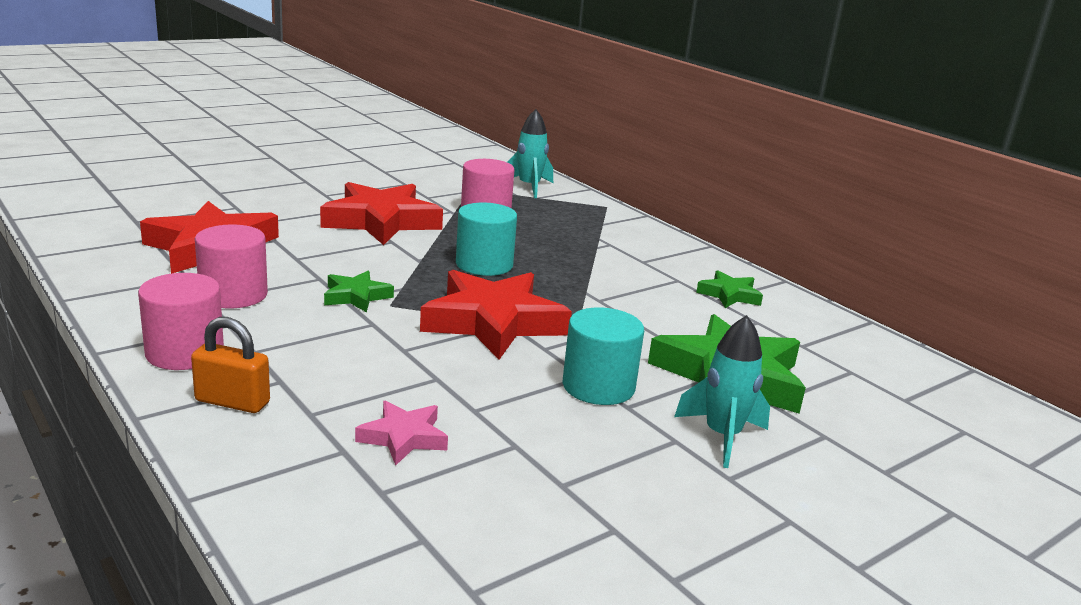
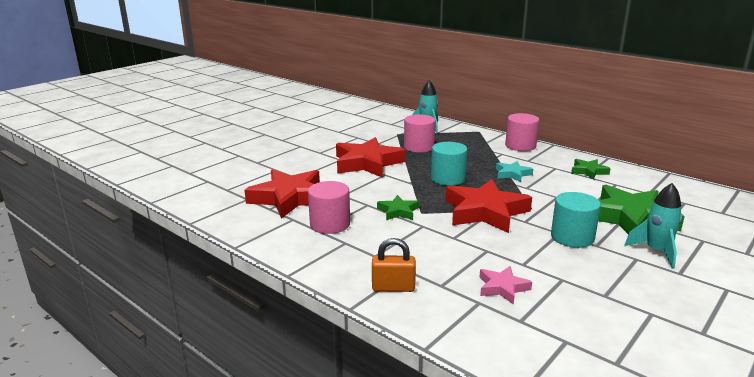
camera: 10 degrees left, 0 degrees up
pink cylinder [138,273,224,370] -> pink cylinder moved to [505,113,539,151]
none -> turquoise star [496,161,533,182]

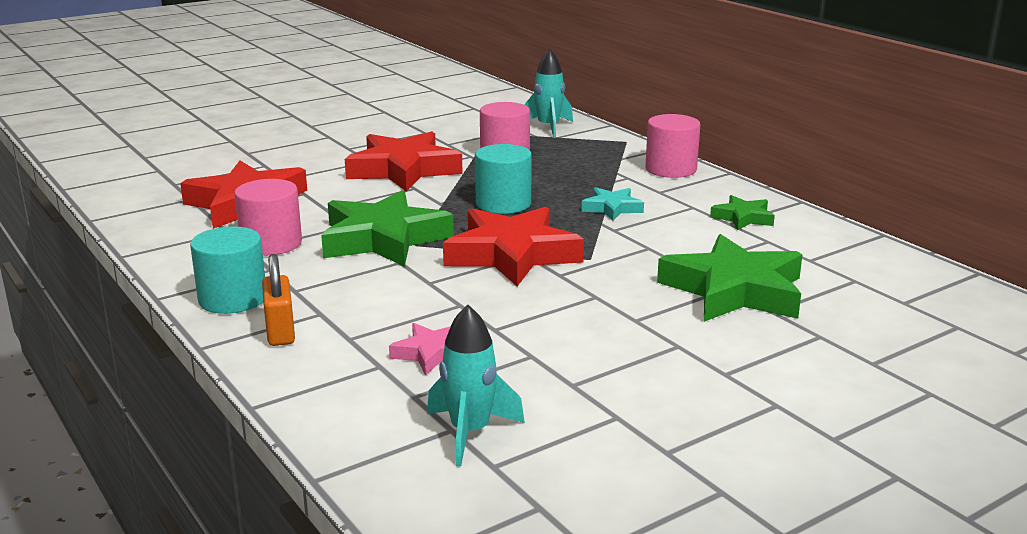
camera: 15 degrees right, 0 degrees up
orange padlock [372,238,416,292] -> orange padlock turned 60 degrees clockwise [262,254,295,346]
green star [377,195,419,220] -> green star [321,190,454,267], size x2.03
turquoise cylinder [551,192,601,248] -> turquoise cylinder moved to [190,227,265,314]
turquoise rocket [624,183,682,268] -> turquoise rocket moved to [427,305,525,466]

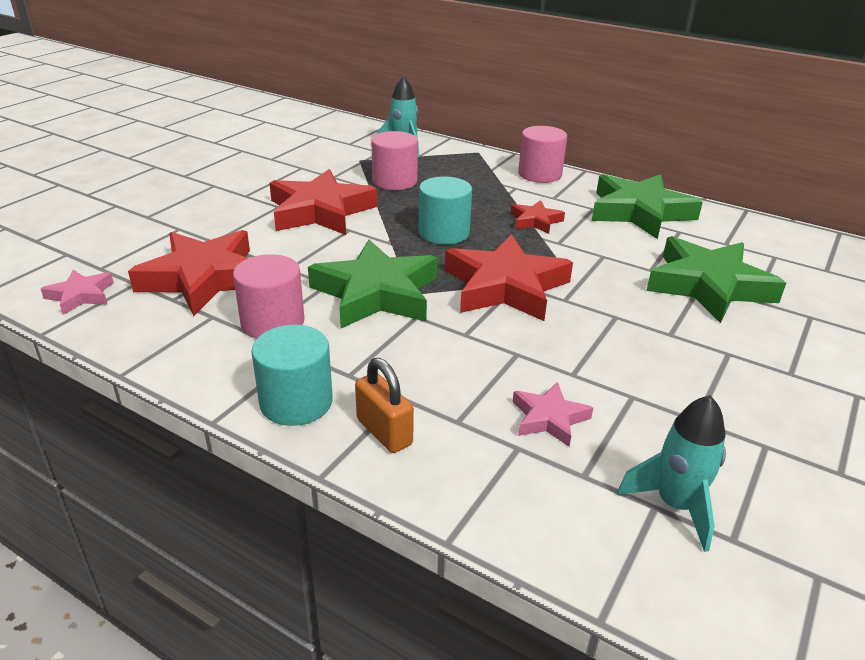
camera: 25 degrees left, 10 degrees up
turquoise star [581,187,644,221] -> red star [511,200,565,234]
green star [710,195,775,230] -> green star [592,174,703,239], size x2.03
none -> pink star [41,270,114,315]

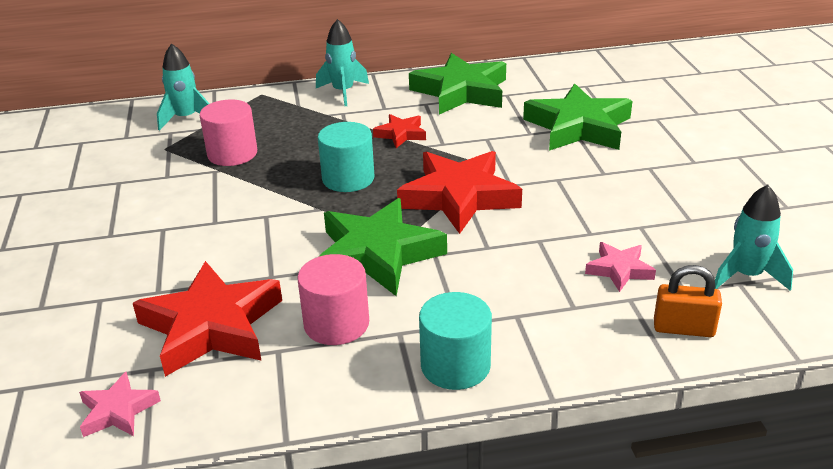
camera: 40 degrees left, 0 degrees up
red star [269,169,377,235] -> none
orange padlock [355,358,414,453] -> orange padlock moved to [654,265,722,337]
pink cylinder [518,126,567,183] -> turquoise rocket [316,19,369,106]

